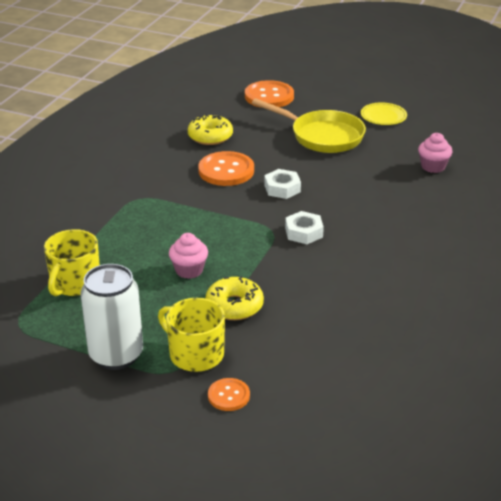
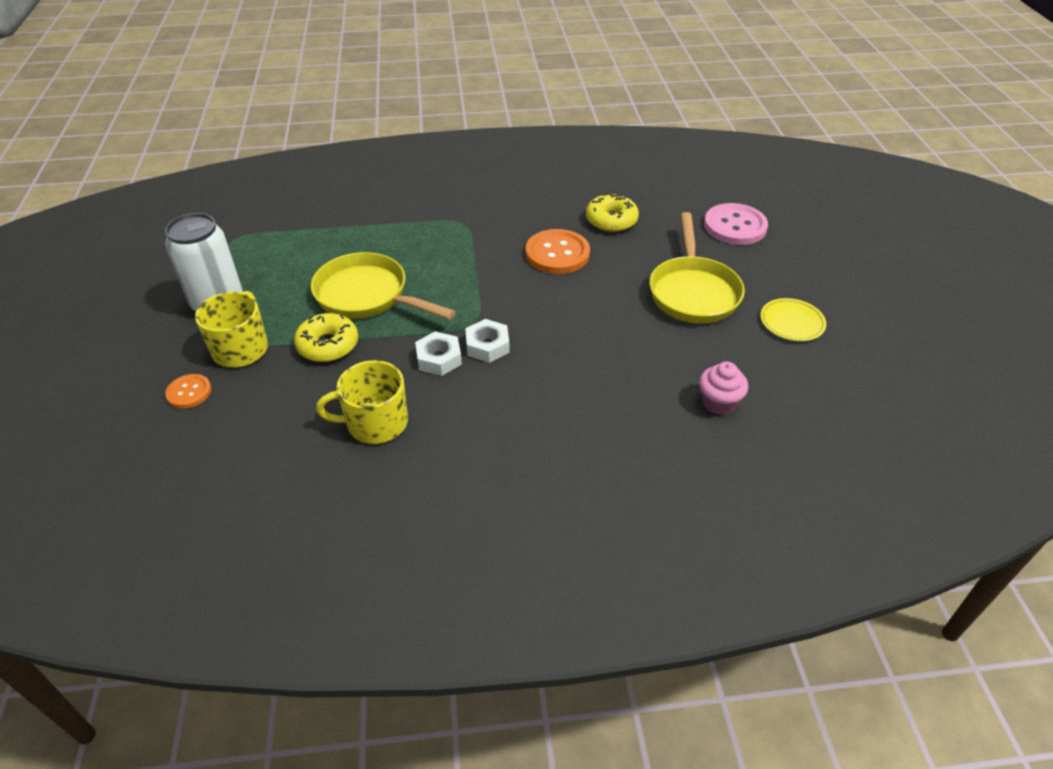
camera: 60 degrees right, 10 degrees up
yellow mug [44,229,100,296] -> yellow mug moved to [316,360,408,444]
pink cupcake [169,233,208,279] -> yellow pan [311,252,456,320]
orange button [245,80,294,108] -> pink button [704,203,768,245]
white nut [264,169,301,199] -> white nut moved to [415,331,462,376]

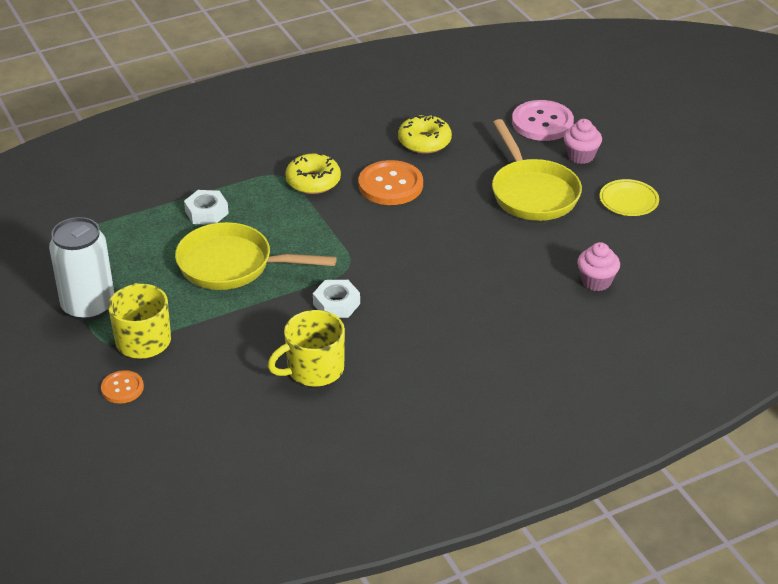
camera: 20 degrees left, 5 degrees down
yellow donut [294,313,358,362] -> yellow donut moved to [285,153,341,194]
white nut [465,319,510,363] -> white nut moved to [184,190,229,225]
none -> pink cupcake [563,119,602,164]

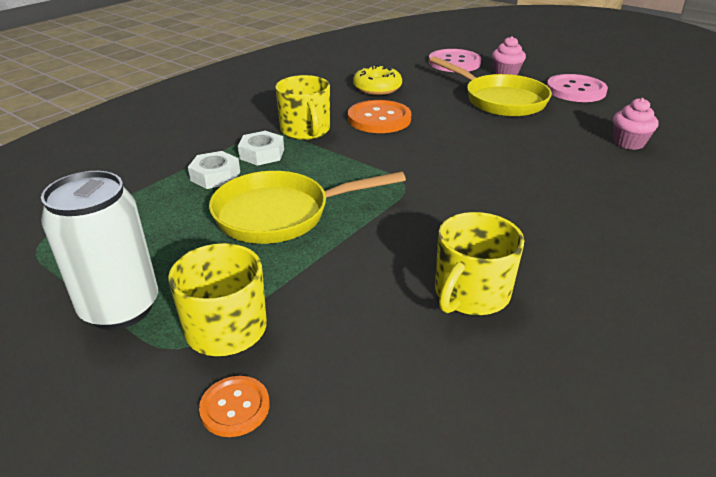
camera: 25 degrees left, 5 degrees down
yellow donut [285,153,341,194] -> yellow mug [275,75,330,140]
white nut [313,280,360,318] -> white nut moved to [238,131,284,166]
yellow plate [599,179,659,216] -> pink button [547,74,608,102]

